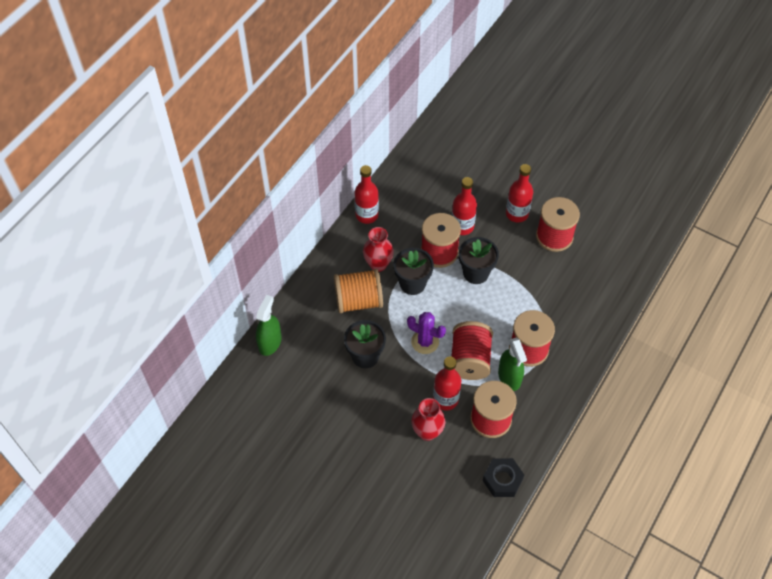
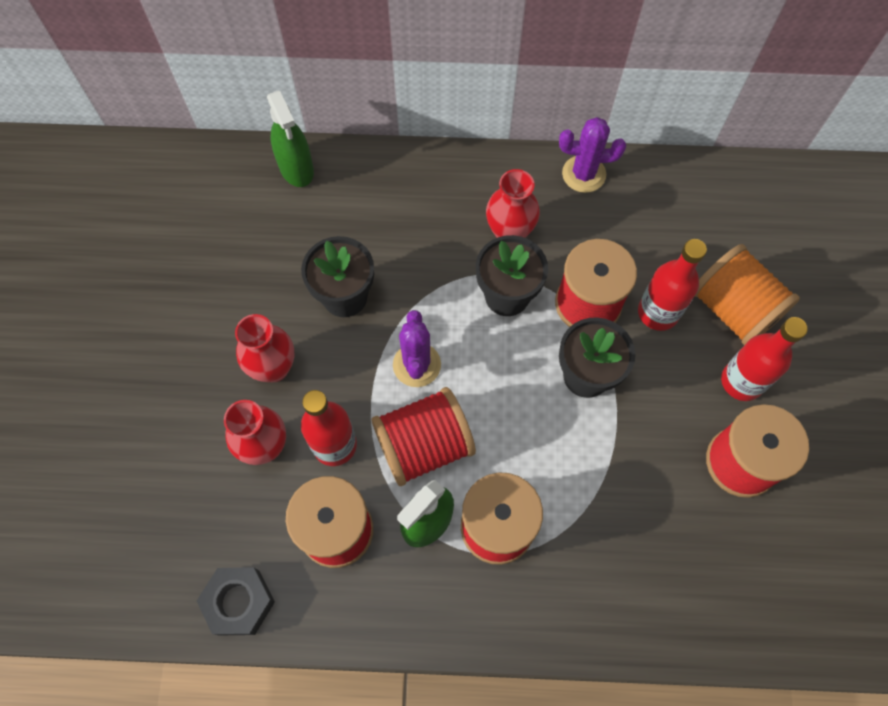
camera: 60 degrees right, 10 degrees up
green spray bottle [256,295,281,356] -> green spray bottle turned 75 degrees clockwise [267,90,314,187]
orange spool [334,269,383,313] -> orange spool moved to [695,244,800,345]
red bottle [355,165,379,224] -> purple cactus [559,117,626,193]
none -> red vase [235,314,294,382]

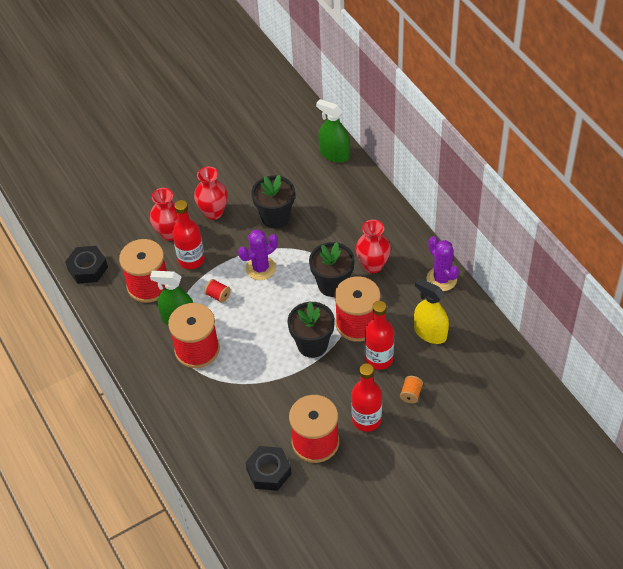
camera: 60 degrees right, 15 degrees down
green spray bottle [267,90,314,187] -> green spray bottle turned 90 degrees clockwise [316,99,350,163]
red spool [371,387,476,486] -> red spool [205,279,231,303], size x0.40
orange spool [695,244,800,345] -> orange spool [400,376,423,403], size x0.40
none -> black nut [245,446,292,491]
none -> yellow spray bottle [414,278,449,344]

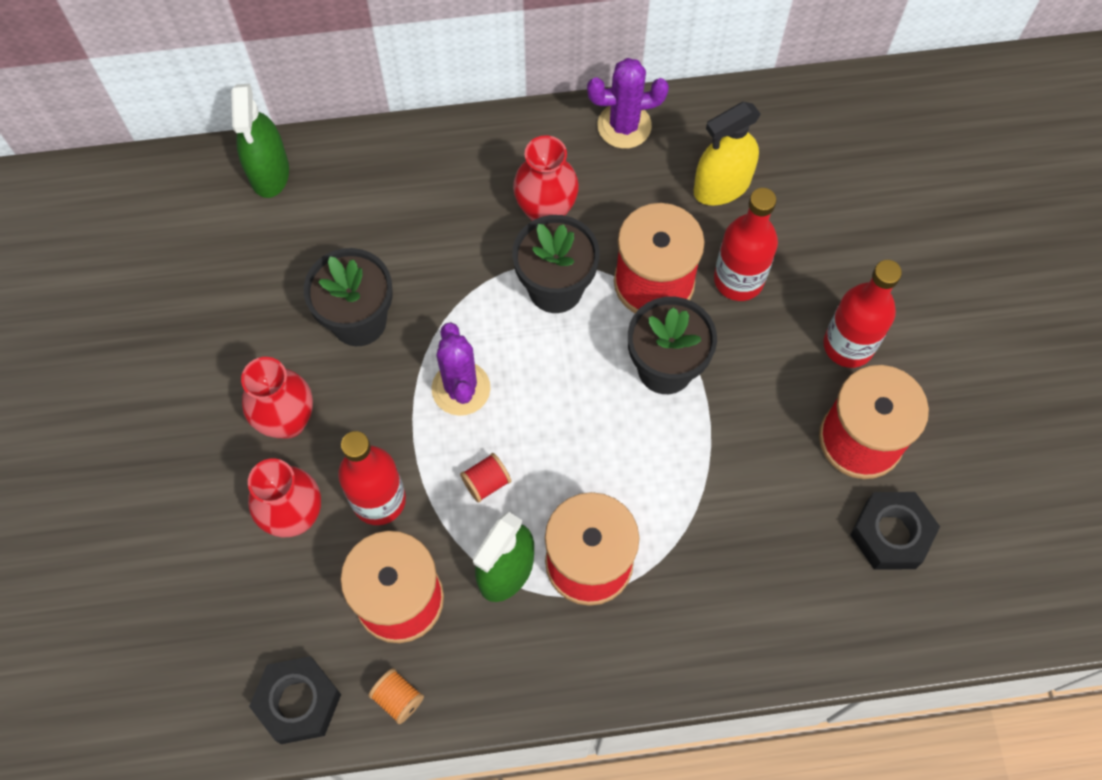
camera: 70 degrees left, 15 degrees up
green spray bottle [316,99,350,163] -> green spray bottle turned 60 degrees counterclockwise [231,83,289,198]
orange spool [400,376,423,403] -> orange spool moved to [369,668,424,724]

